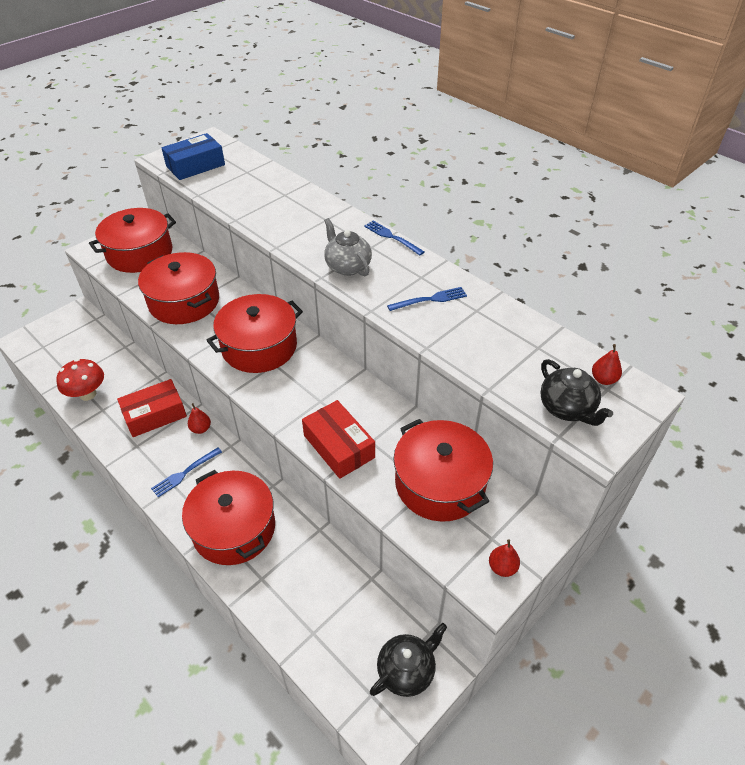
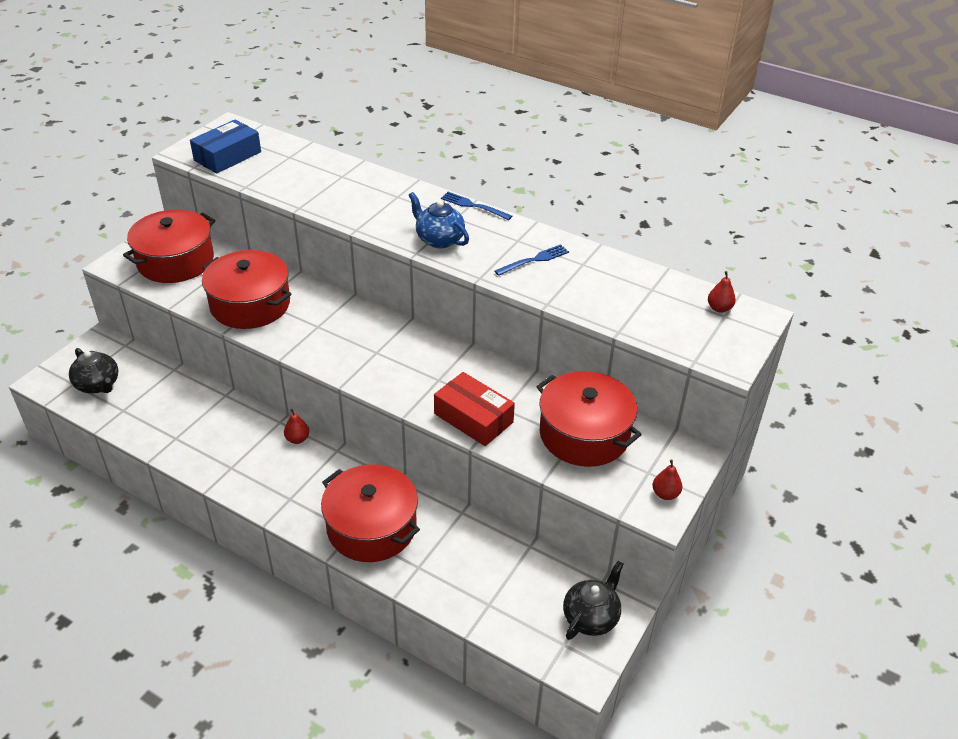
camera: 15 degrees left, 5 degrees down
red mushroom [56,359,104,401] -> none
red box [117,379,187,437] -> none
blue fork [151,447,222,498] -> none
red pot [206,294,303,373] -> none
grey teapot [324,218,372,276] -> blue teapot [408,192,469,248]
black teapot [540,359,613,426] -> black teapot moved to [69,348,118,393]

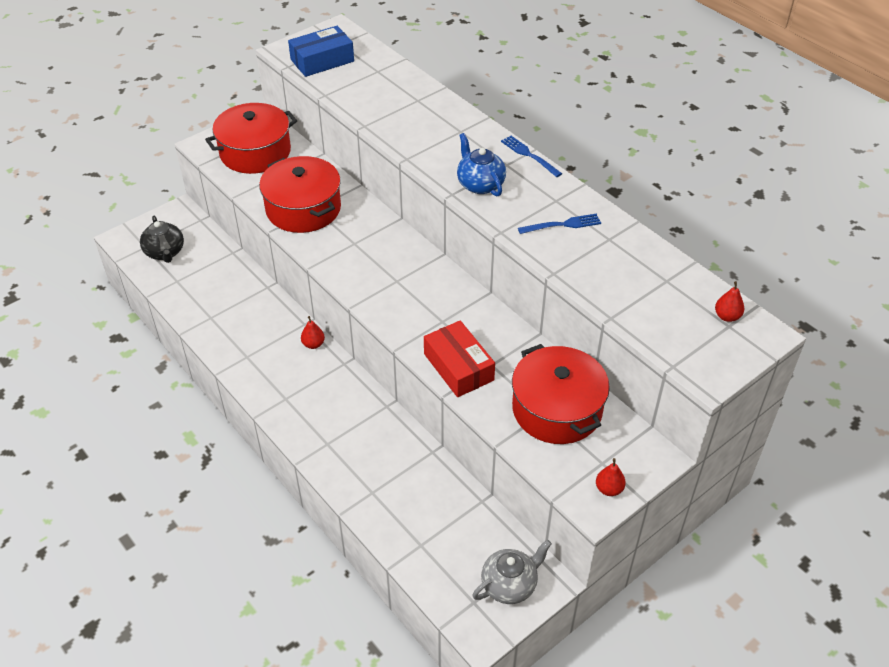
camera: 20 degrees right, 5 degrees up
red pot [321,464,420,562] -> none
black teapot [563,561,624,640] -> grey teapot [473,540,552,604]

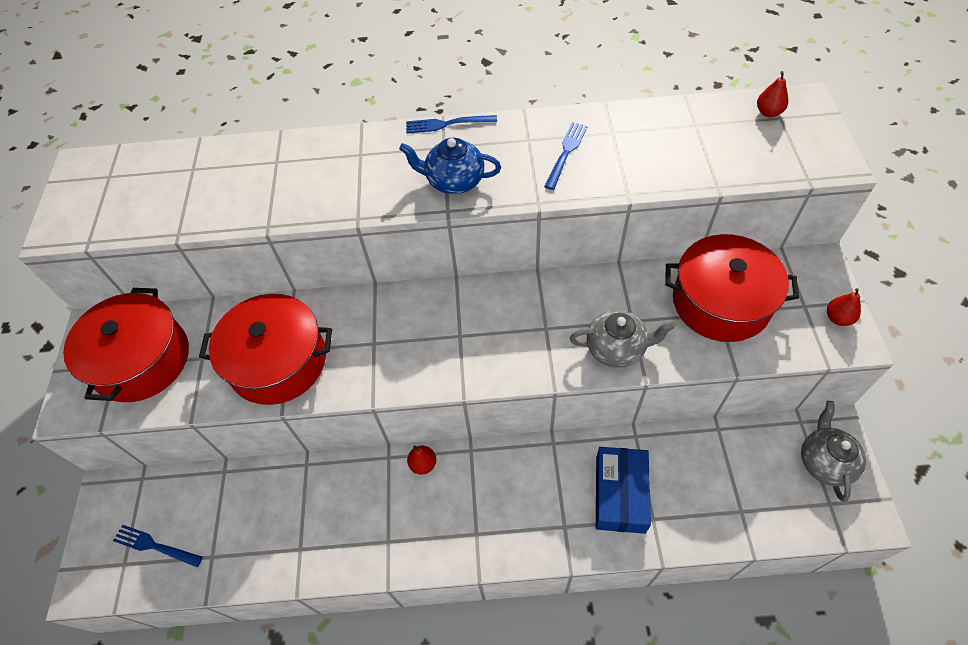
camera: 50 degrees left, 10 degrees up
black teapot [140,216,184,263] -> blue fork [113,525,203,567]
blue box [288,26,354,77] -> blue box moved to [596,447,651,534]
red box [424,320,495,397] -> grey teapot [570,310,676,368]

